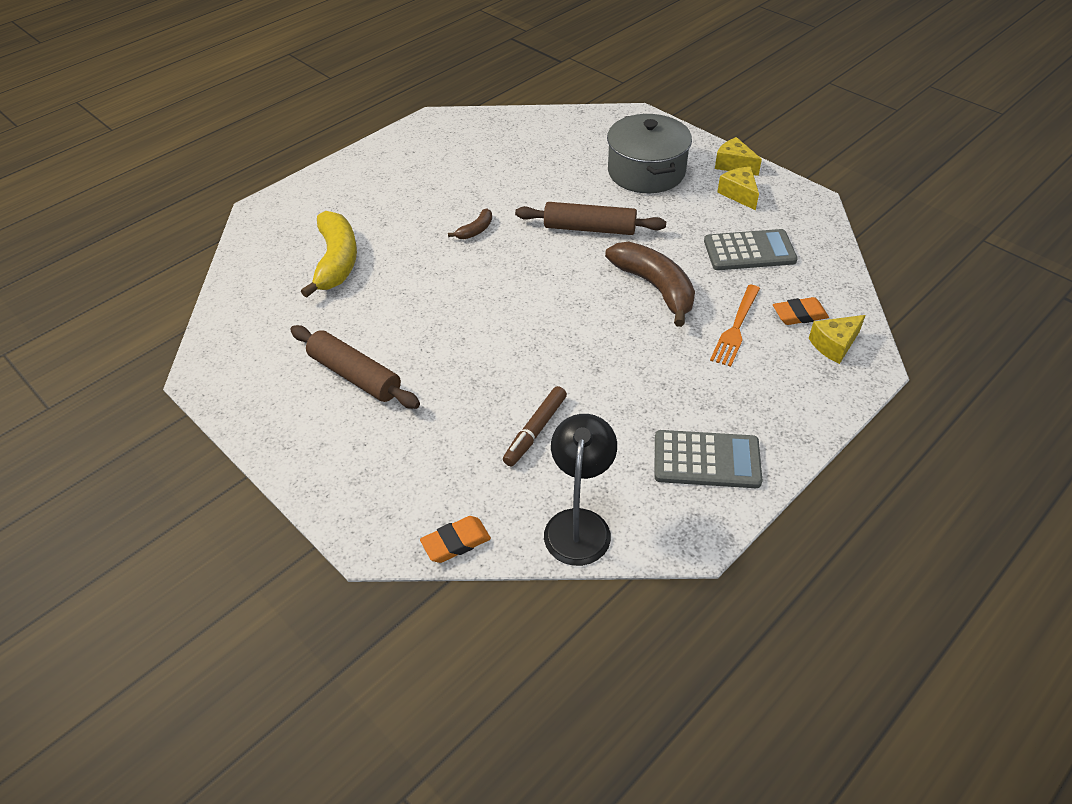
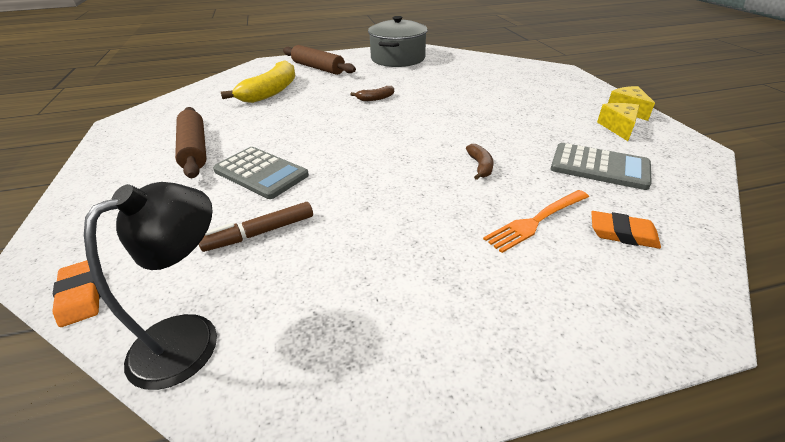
camera: 30 degrees right, 10 degrees down
orange eraser [420,516,491,563] -> orange eraser turned 60 degrees clockwise [52,260,101,327]
brown rolling pin [515,202,666,235] -> brown rolling pin moved to [283,45,356,75]
brown banana [605,242,695,327] -> brown banana [466,144,494,180], size x0.47
grey pot [607,114,692,193] -> grey pot moved to [368,16,428,67]
grey calculator [655,430,762,488] -> grey calculator moved to [213,147,309,199]
yellow cheese [809,315,866,364] -> none

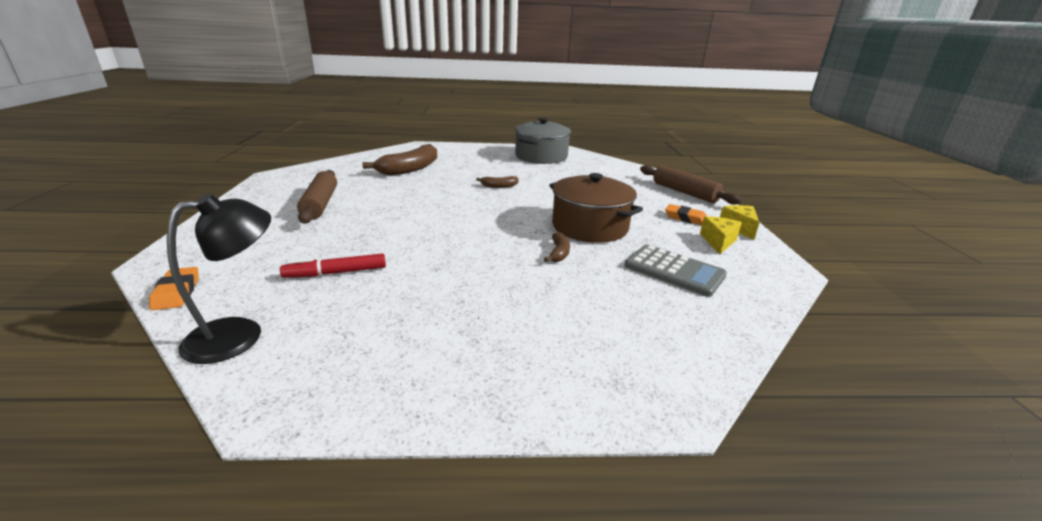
camera: 10 degrees right, 10 degrees down
brown marker [199,202,313,252] -> red marker [280,253,386,278]
grey calculator [213,147,309,199] -> none
yellow banana [221,60,295,103] -> brown banana [362,144,437,176]
brown rolling pin [283,45,356,75] -> brown rolling pin moved to [640,165,742,204]
orange fork [483,190,589,253] -> none
orange eraser [591,211,661,249] -> orange eraser moved to [665,204,707,225]
none -> brown pot [549,173,643,243]

